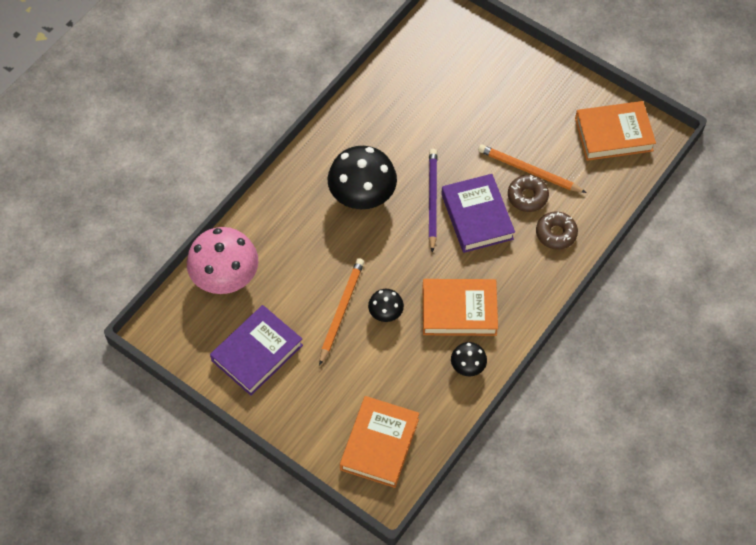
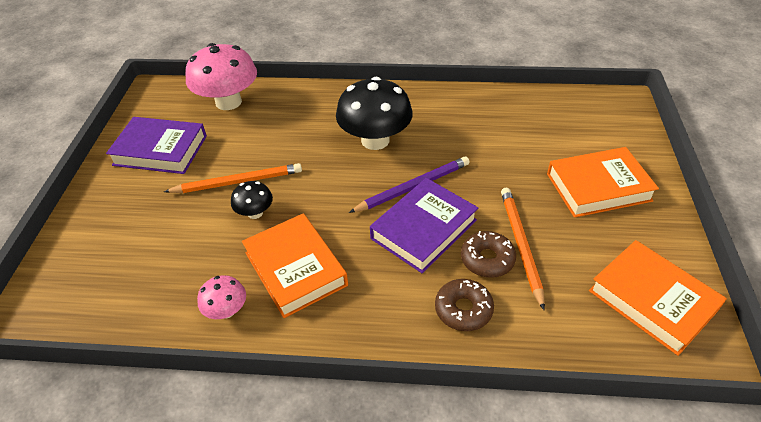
camera: 60 degrees right, 15 degrees down
orange book [340,396,420,488] -> orange book moved to [547,147,659,218]
black mushroom [451,342,487,376] -> pink mushroom [197,275,246,319]

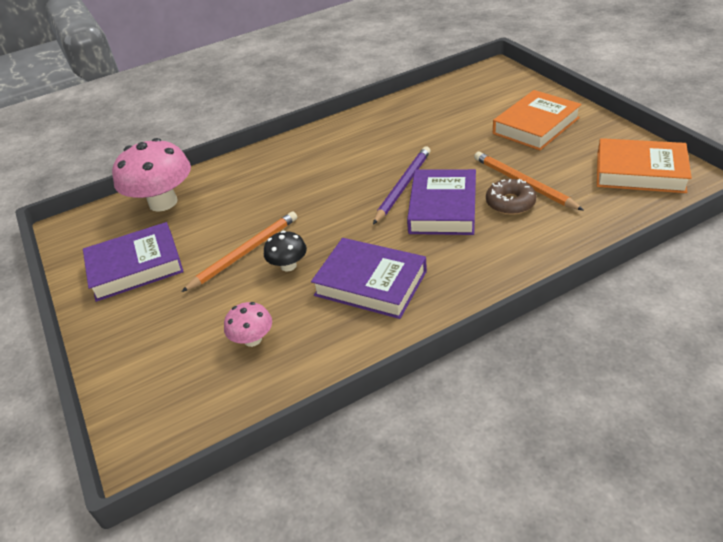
camera: 30 degrees left, 5 degrees down
pink mushroom [197,275,246,319] -> pink mushroom moved to [224,302,272,347]
orange book [242,213,348,318] -> purple book [311,238,427,319]
black mushroom [336,77,413,150] -> none
brown donut [435,279,494,331] -> none

